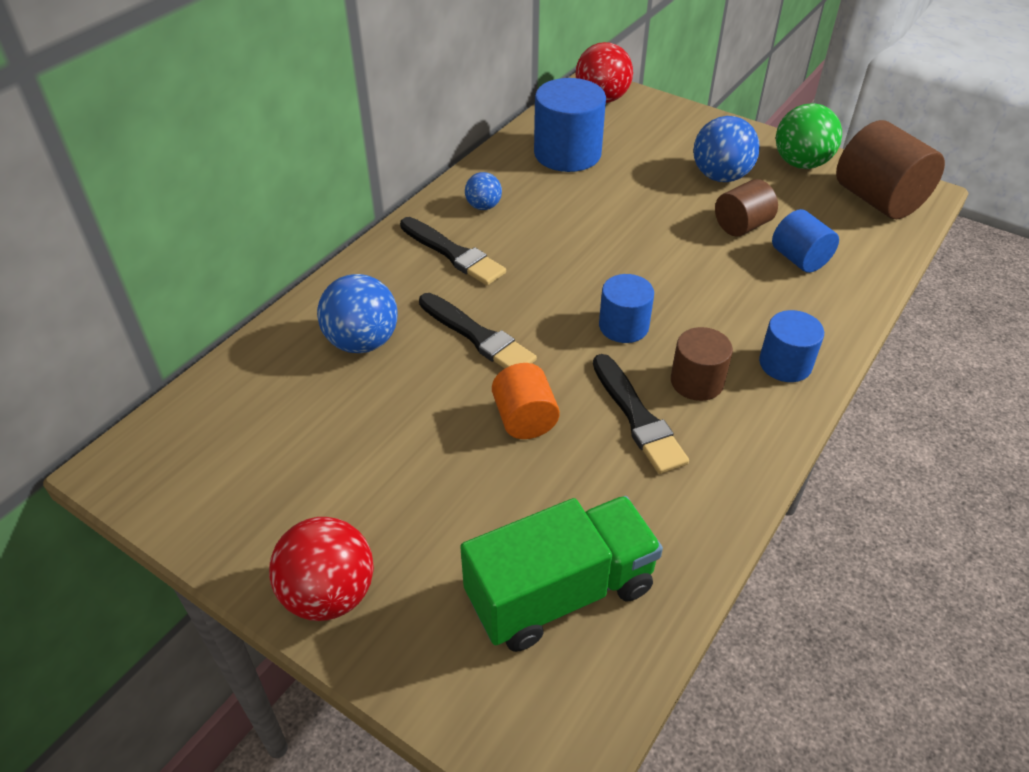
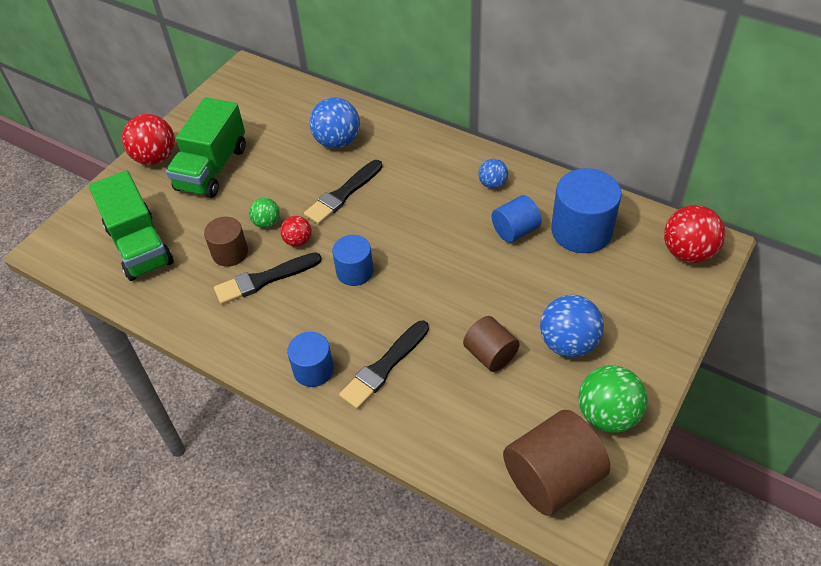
camera: 90 degrees right, 5 degrees up
black brush [400,217,506,285] -> black brush moved to [339,321,429,409]
orange cylinder [492,363,560,439] -> green ball [249,198,280,228]
brown cylinder [671,327,733,401] -> brown cylinder moved to [204,217,248,267]
blue cylinder [772,209,839,273] -> blue cylinder moved to [492,195,541,243]
none -> green truck [166,97,246,198]
none -> red ball [280,216,312,247]

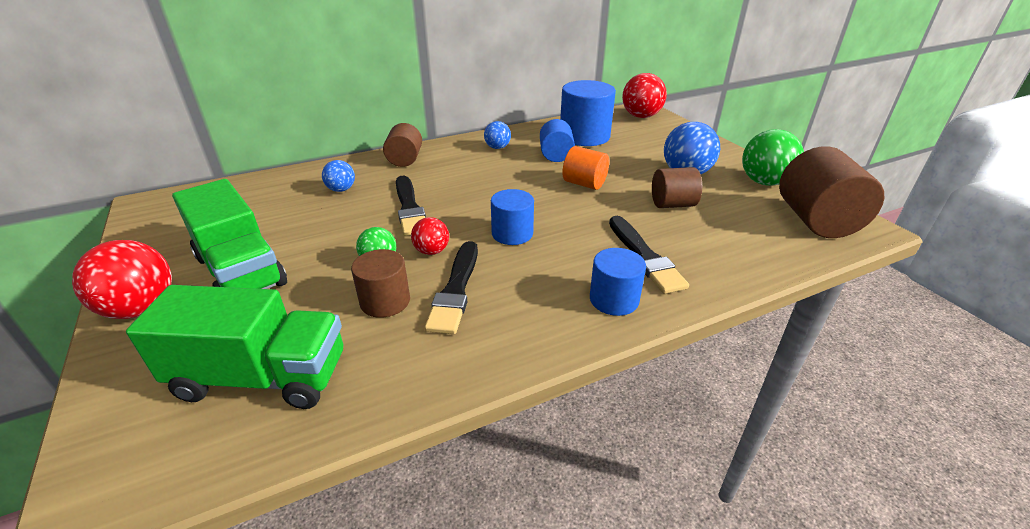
camera: 60 degrees left, 15 degrees down
blue ball [309,97,360,149] -> blue ball [322,160,355,192], size x0.56
none -> brown cylinder [383,123,422,167]
none -> orange cylinder [562,146,609,190]

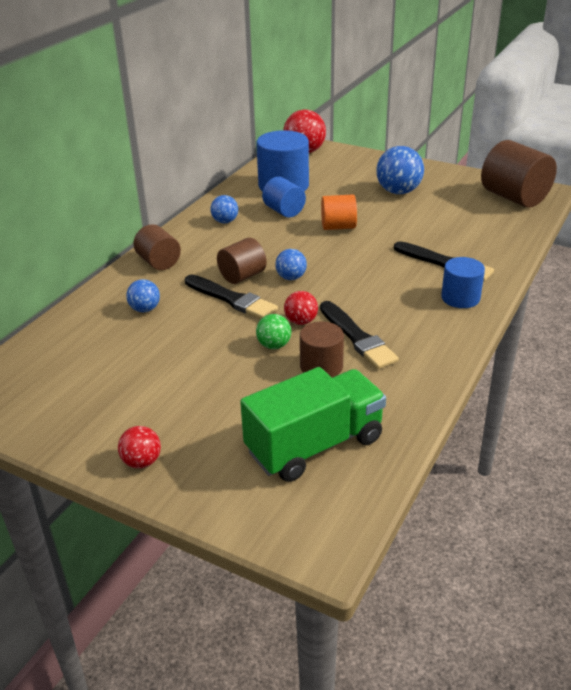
camera: 35 degrees left, 0 degrees up
red ball [72,240,172,319] -> red ball [118,426,161,469], size x0.56
green truck [172,179,287,289] -> none
blue cylinder [491,189,534,245] -> none
brown cylinder [652,167,702,208] -> brown cylinder moved to [217,238,267,284]
green ball [742,129,804,186] -> none
none -> blue ball [275,249,307,280]

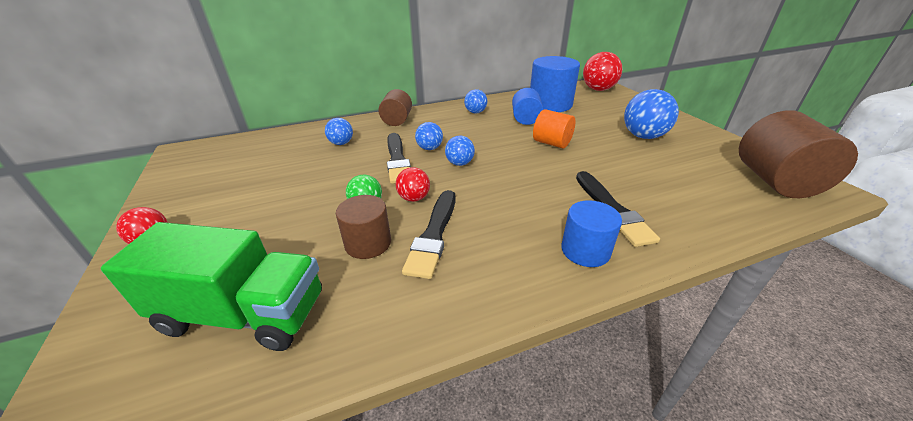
camera: 40 degrees right, 0 degrees up
brown cylinder [217,238,267,284] -> blue ball [415,122,443,150]

